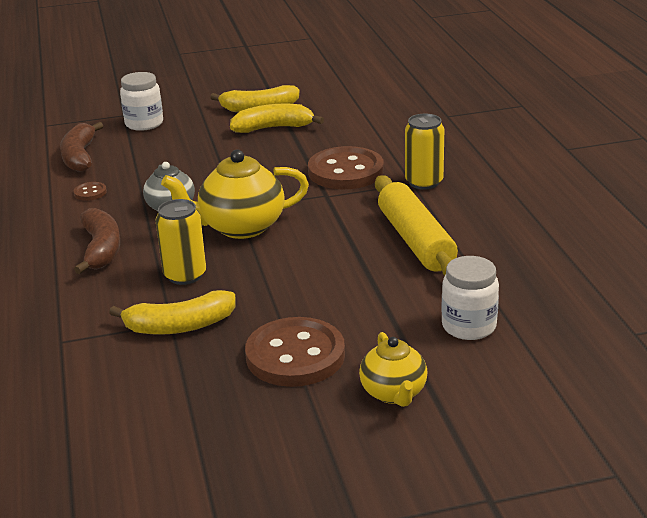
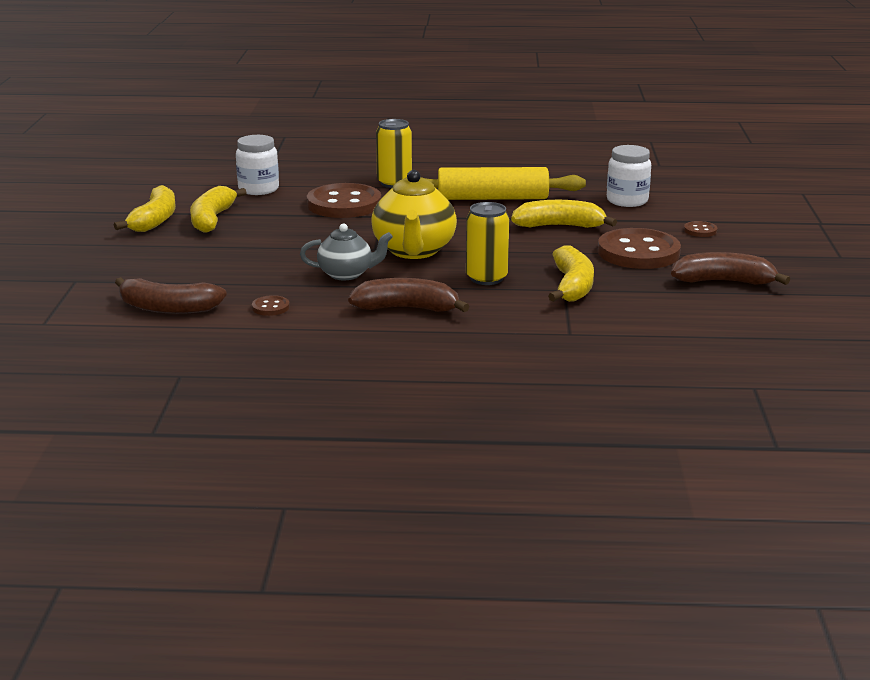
camera: 75 degrees left, 5 degrees down
white jar [120,72,163,131] -> white jar moved to [236,135,279,195]
yellow teapot [359,332,427,407] -> brown button [684,221,717,237]
none -> yellow banana [511,200,617,228]
none -> brown banana [671,252,790,285]

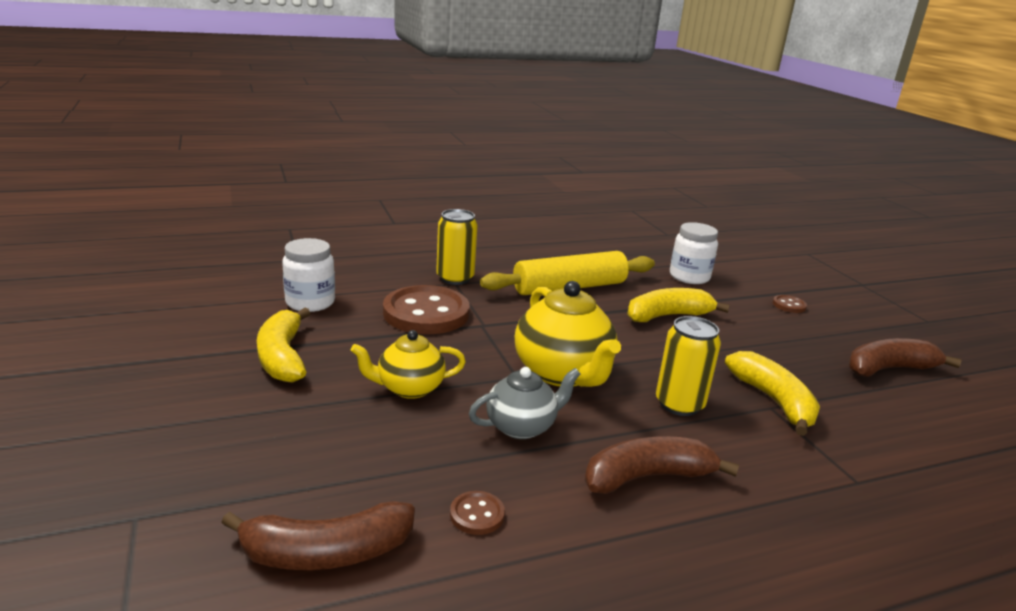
camera: 25 degrees left, 0 degrees up
yellow banana [114,185,176,232] -> none
brown button [598,228,681,269] -> none
none -> yellow teapot [351,330,466,399]

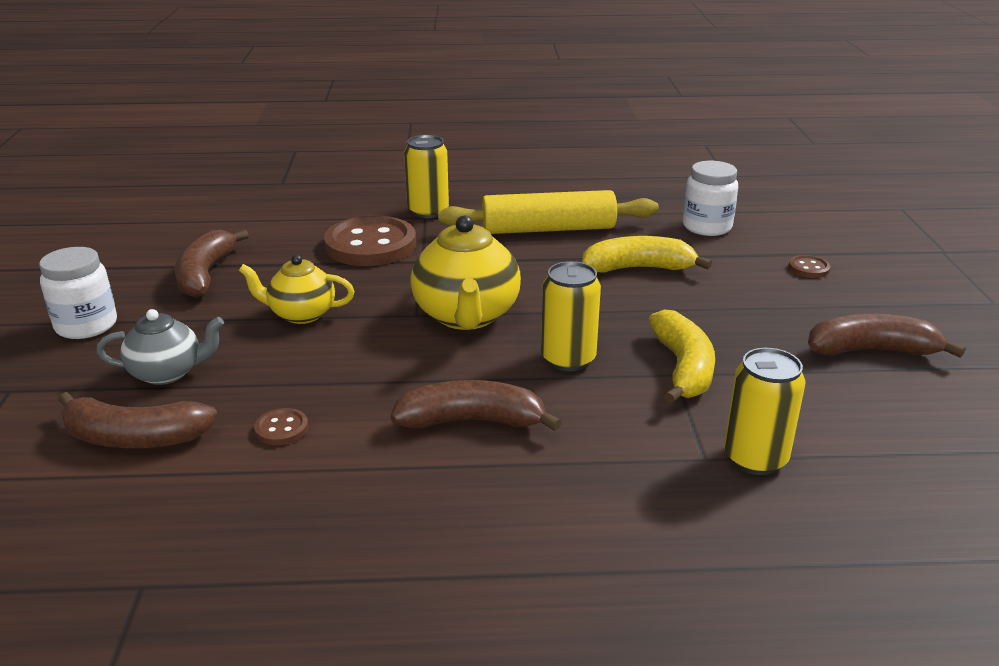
camera: 20 degrees right, 5 degrees up
yellow banana [257,308,310,383] -> brown banana [174,229,249,298]
white jar [282,238,335,312] -> white jar moved to [39,247,117,339]
grey teapot [469,367,581,439] -> grey teapot moved to [96,309,224,385]
none -> yellow can [724,348,805,475]

